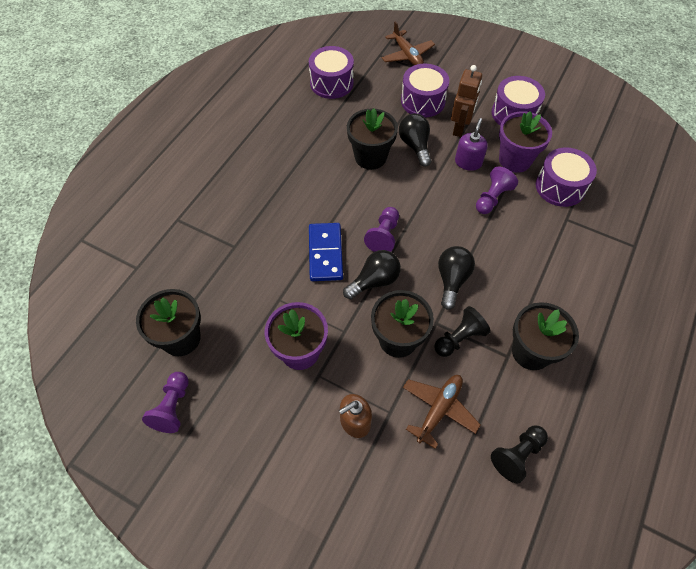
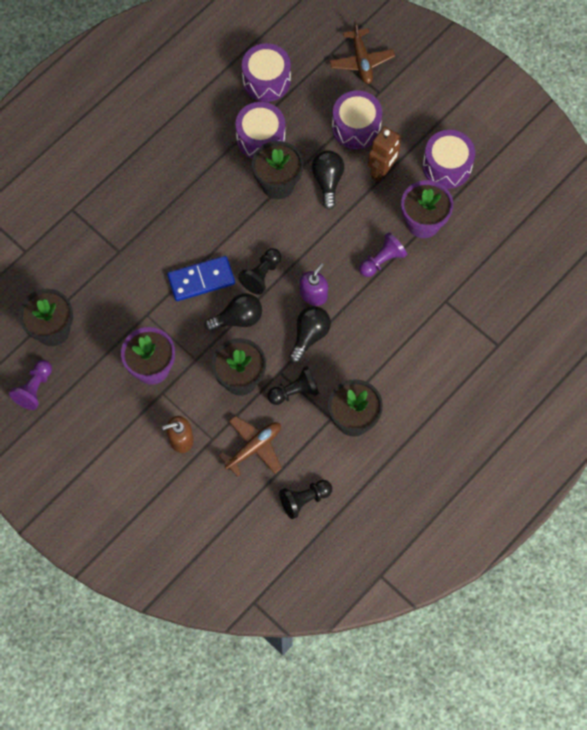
camera: 15 degrees right, 10 degrees up
blue domino [309,223,343,281] -> blue domino turned 60 degrees clockwise [167,256,235,301]
purple pawn [364,207,399,252] -> black pawn [238,248,281,295]
purple soap dispenser [455,118,488,171] -> purple soap dispenser moved to [300,263,328,306]
purple drum [536,147,597,207] -> purple drum moved to [235,102,285,159]

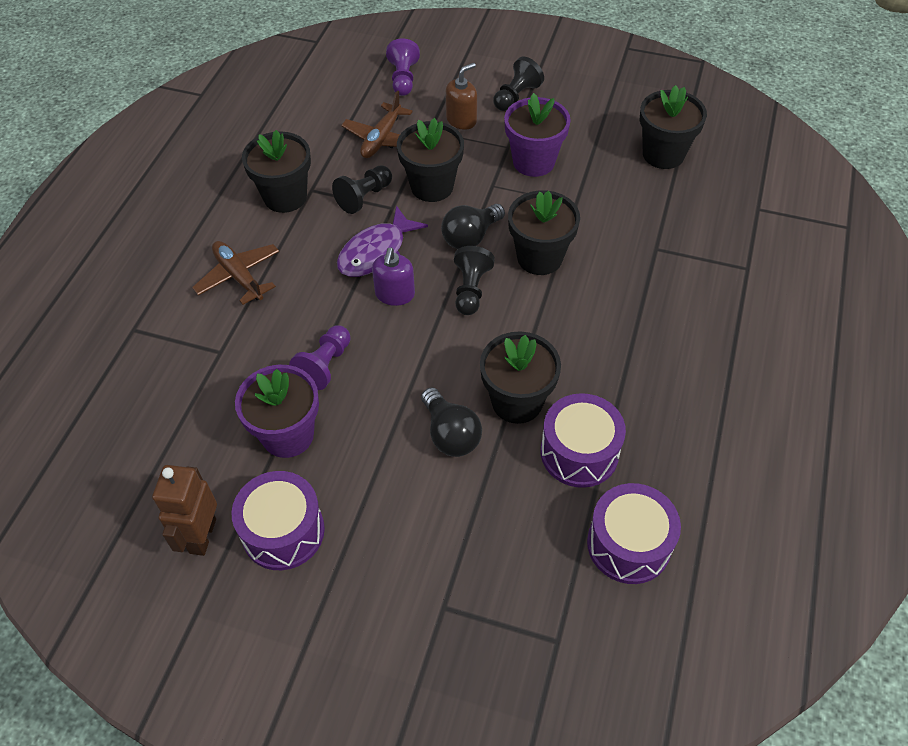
camera: 155 degrees right, 15 degrees down
purple pawn [9,360,52,410] -> purple pawn moved to [386,38,420,96]
blue domino [167,256,235,301] -> black flower pot [508,190,580,275]
black pawn [279,480,332,519] -> black pawn moved to [493,57,544,111]
black light bulb [289,306,331,363] -> purple fish [337,205,428,277]
brown plane [330,21,395,84] -> brown plane moved to [192,241,279,305]
purple drum [332,91,382,149] -> none
brown robot [368,127,401,182] -> brown robot moved to [152,465,217,556]

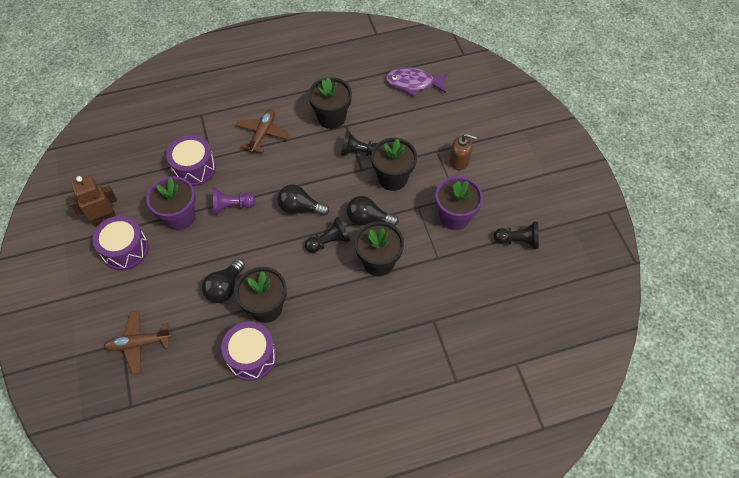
camera: 55 degrees right, 5 degrees up
purple fish [337,205,428,277] -> purple fish moved to [386,67,447,97]
brown plane [341,90,413,158] -> brown plane moved to [104,310,172,375]
purple soap dispenser [372,248,415,306] -> black light bulb [277,185,329,216]
purple pawn [386,38,420,96] -> none
black pawn [493,57,544,111] -> black pawn moved to [494,222,539,249]
purple drum [587,483,681,584] -> purple drum moved to [166,135,216,187]
black flower pot [640,85,707,169] -> none

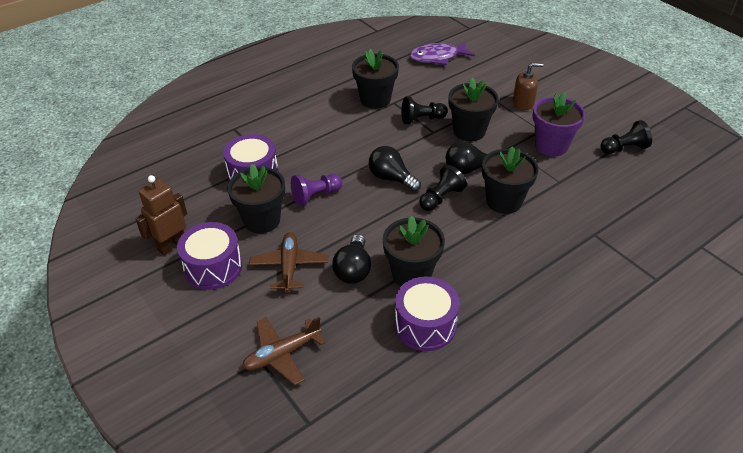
camera: 20 degrees left, 15 degrees down
purple flower pot [146,176,196,230] -> black flower pot [227,164,285,233]
brown plane [235,109,290,153] -> brown plane moved to [249,232,328,292]
black light bulb [277,185,329,216] -> black light bulb turned 45 degrees clockwise [369,146,421,191]

